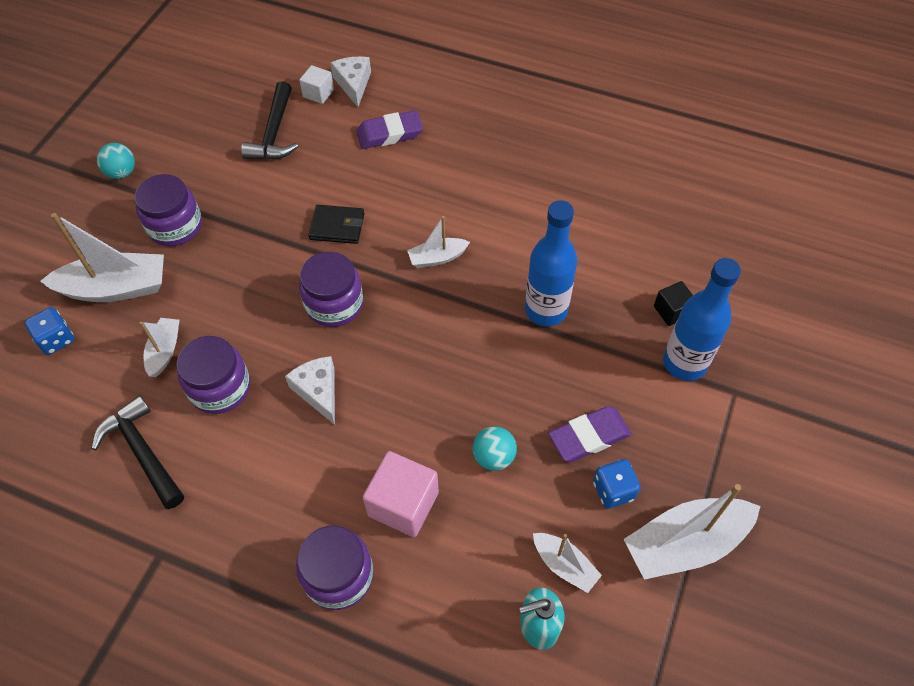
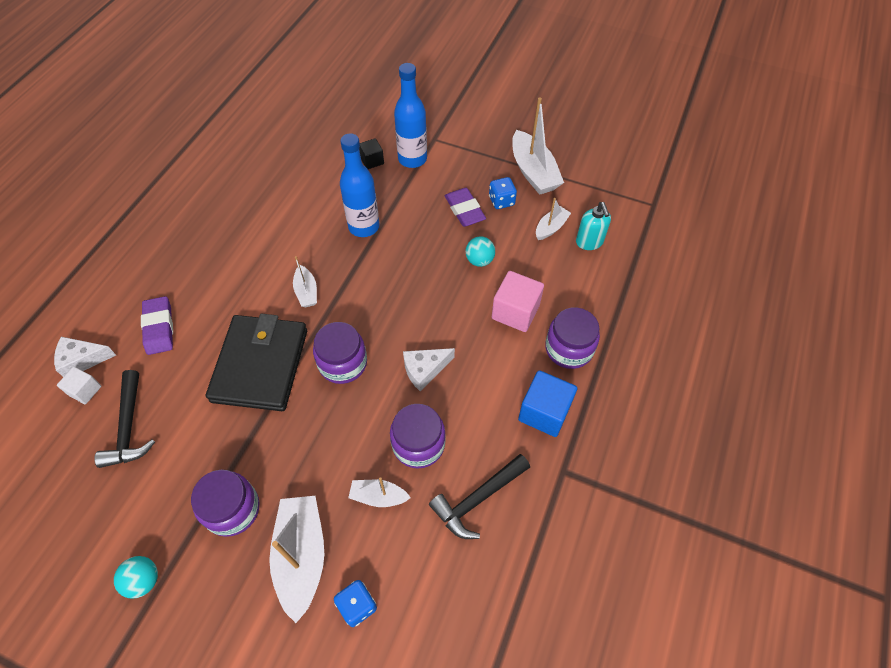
camera: 90 degrees left, 0 degrees up
black hammer [241,81,298,160] -> black hammer turned 75 degrees clockwise [94,370,155,468]
black wallet [308,205,365,244] -> black wallet [206,314,307,411], size x2.15
none -> blue cube [518,370,577,437]

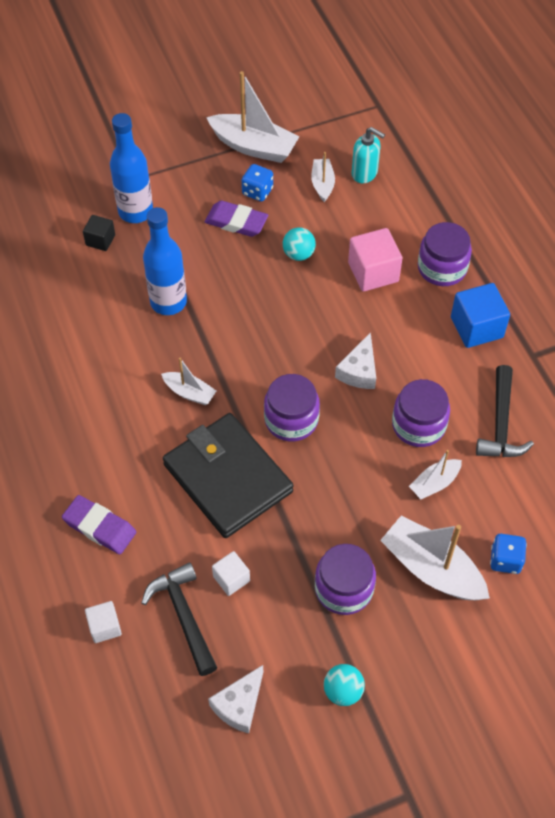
camera: 45 degrees left, 0 degrees up
white cheese [54,337,116,377] -> white cheese moved to [208,665,263,733]
black hammer [94,370,155,468] -> black hammer turned 150 degrees counterclockwise [141,563,217,676]
none -> white cube [212,551,250,596]

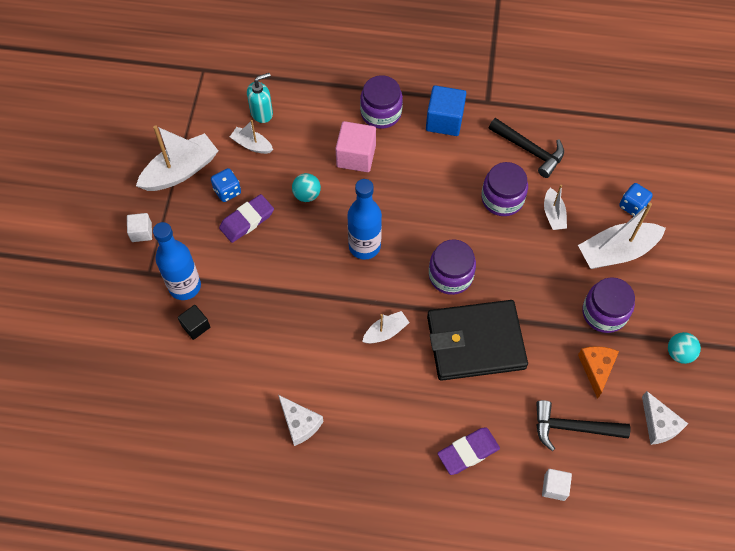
camera: 60 degrees left, 5 degrees up
blue bottle [143,207,187,315] -> blue bottle moved to [347,179,382,260]
white cube [212,551,250,596] -> white cube moved to [127,213,152,242]
white cheese [335,332,376,389] -> white cheese moved to [278,395,323,446]
none -> orange cheese [578,346,619,399]

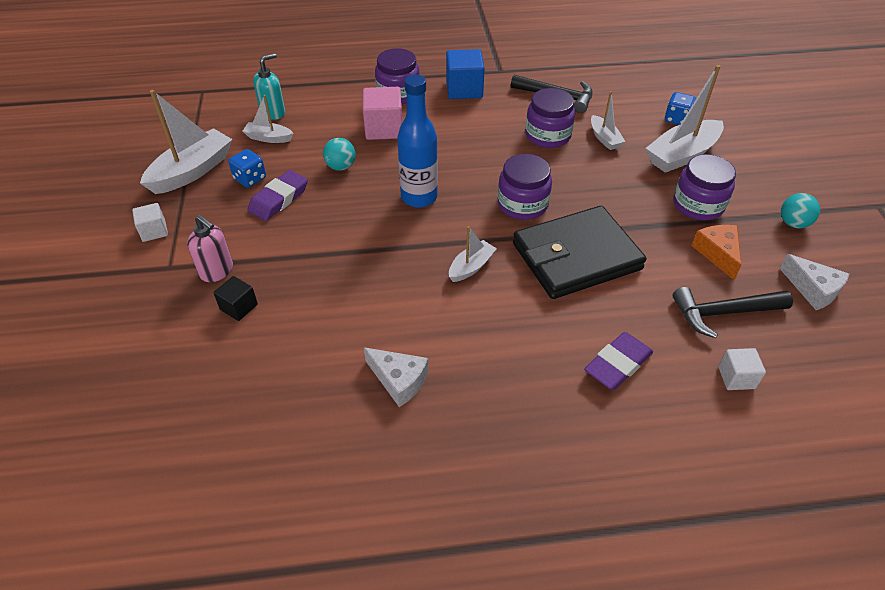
camera: 15 degrees left, 15 degrees down
blue bottle [153,222,201,300] -> pink soap dispenser [187,215,233,282]

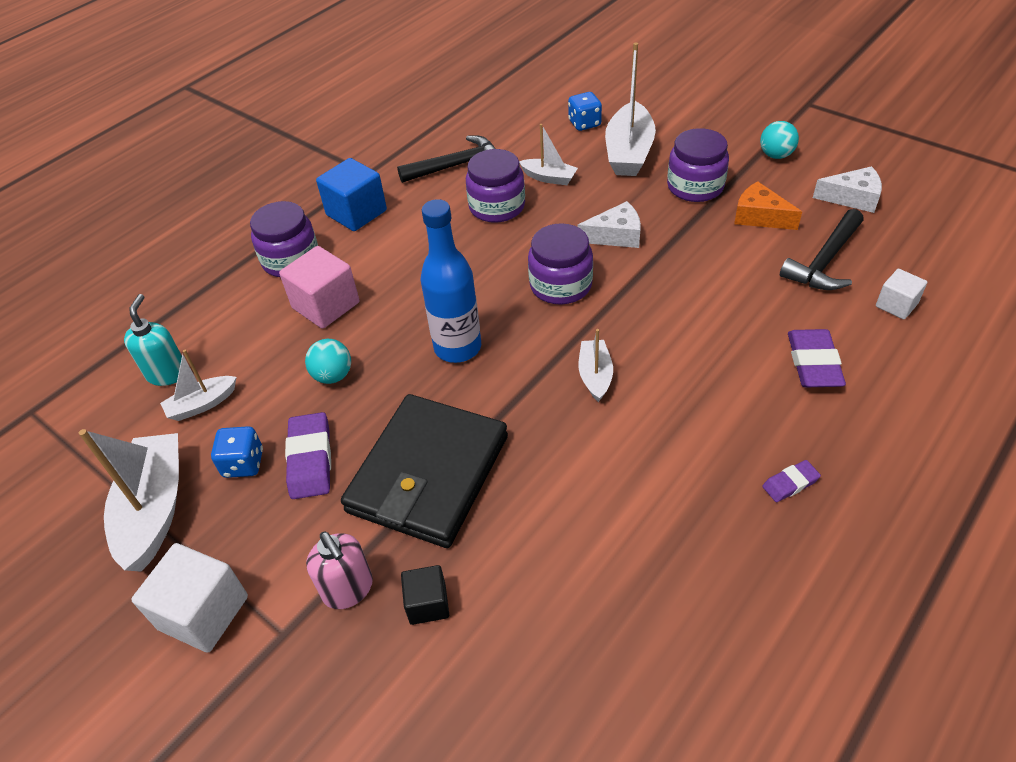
camera: 40 degrees left, 0 degrees up
white cube [132,203,168,242] -> white cube [131,543,248,653], size x1.71
pink soap dispenser [187,215,233,282] -> pink soap dispenser turned 60 degrees clockwise [306,531,373,609]
white cheese [364,347,428,407] -> white cheese moved to [577,201,641,248]
black wallet [513,206,646,299] -> black wallet moved to [341,394,508,548]
none -> purple eraser [762,460,821,502]

